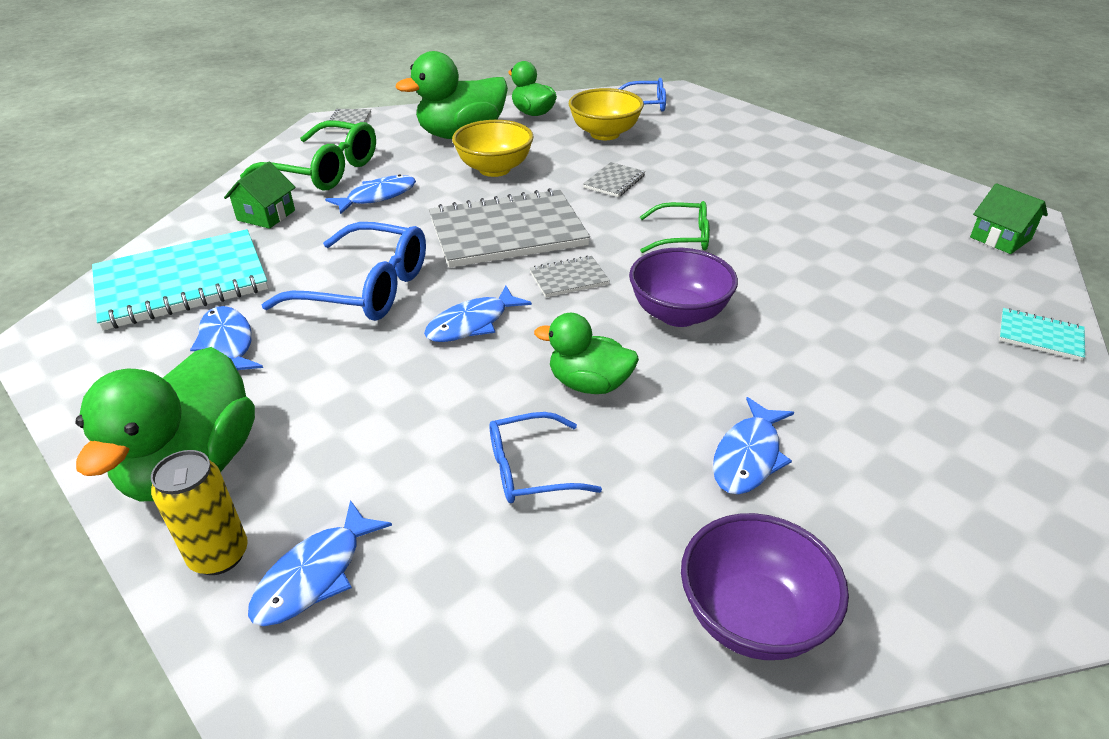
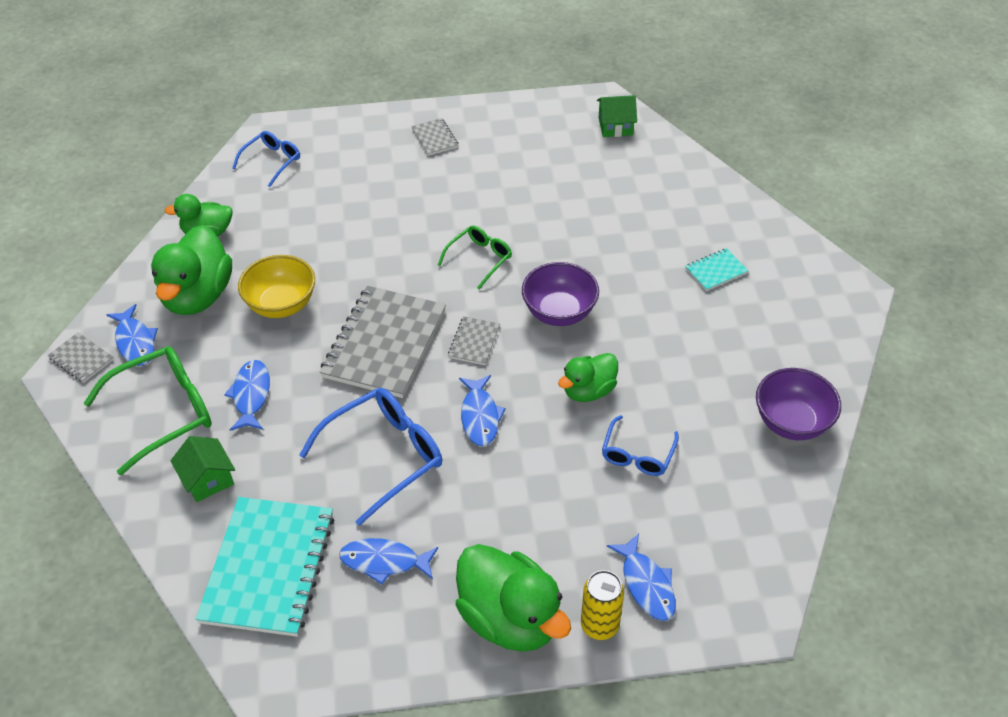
camera: 55 degrees left, 10 degrees up
yellow bowl [569,88,644,140] -> none
grey notebook [583,162,645,197] -> grey notebook moved to [411,118,458,156]
blue fish [713,397,794,495] -> blue fish moved to [106,304,158,366]
turquoise notebook [999,308,1085,361] -> turquoise notebook moved to [685,248,748,291]

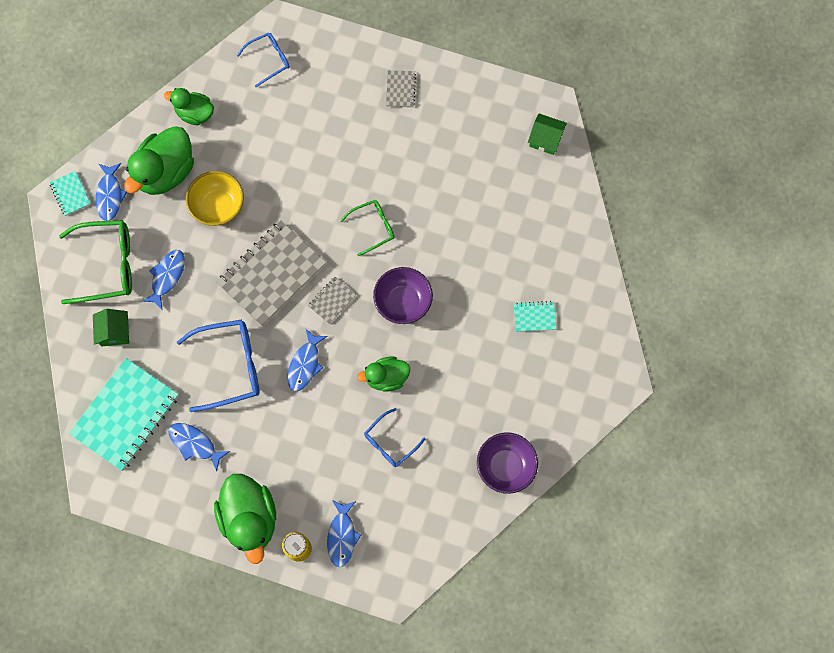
camera: 25 degrees right, 25 degrees up
grey notebook [48,332,114,383] -> turquoise notebook [49,171,91,216]

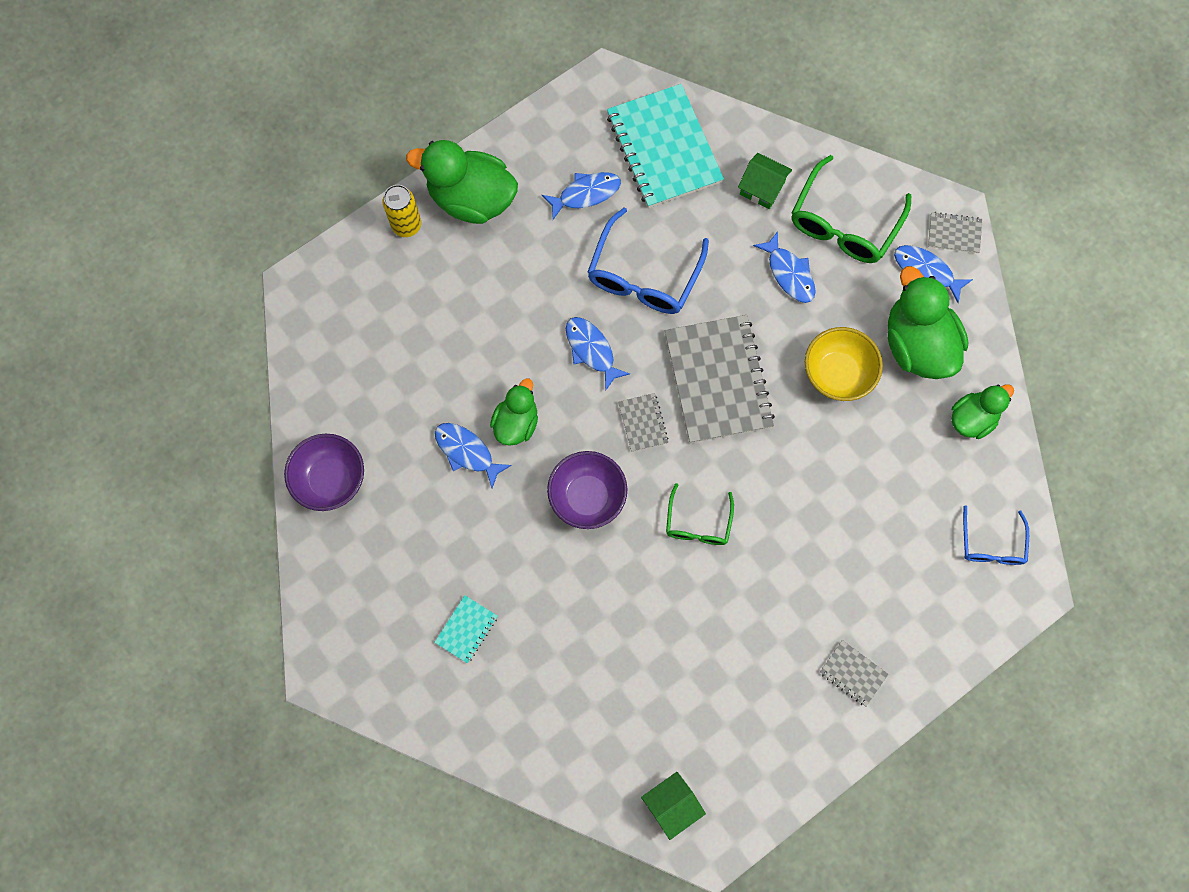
camera: 125 degrees right, 0 degrees up
turquoise notebook [49,171,91,216] -> grey notebook [928,212,982,253]
blue fish [327,500,361,567] -> blue fish moved to [435,423,512,488]
blue glasses [364,408,425,467] -> none

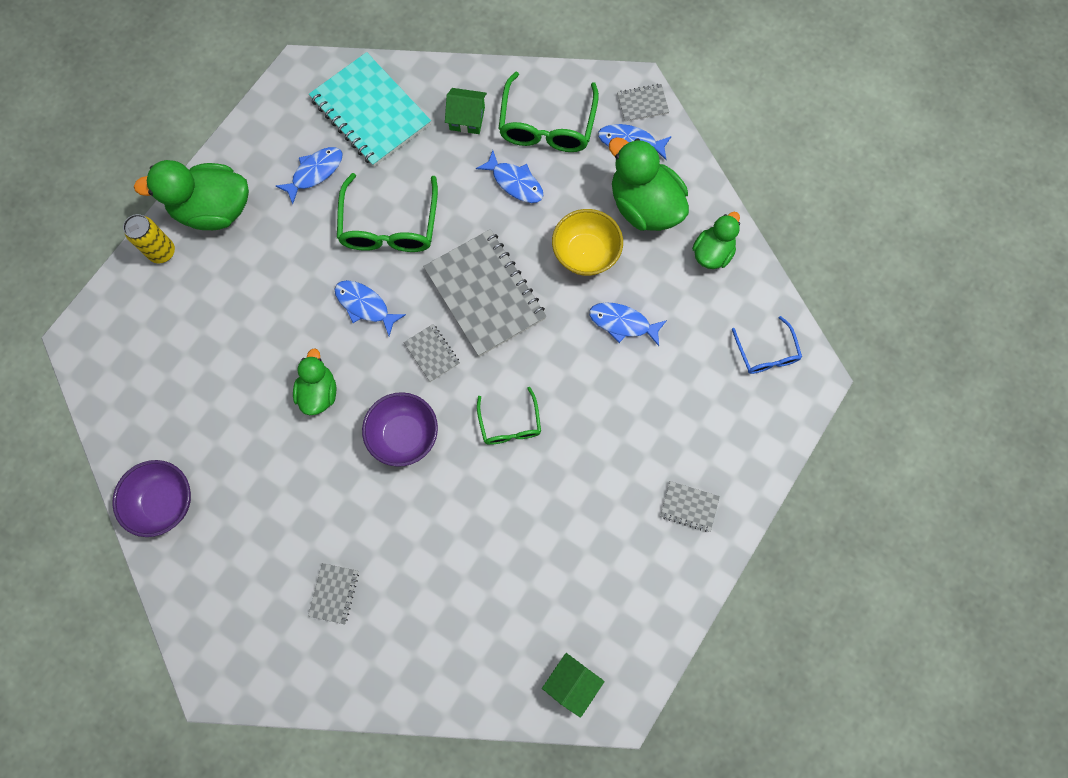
camera: 20 degrees left, 0 degrees up
turquoise notebook [434,595,498,664] -> grey notebook [308,563,359,624]
blue fish [435,423,512,488] -> blue fish moved to [589,302,667,346]
blue glasses [587,208,709,314] -> green glasses [337,173,438,252]

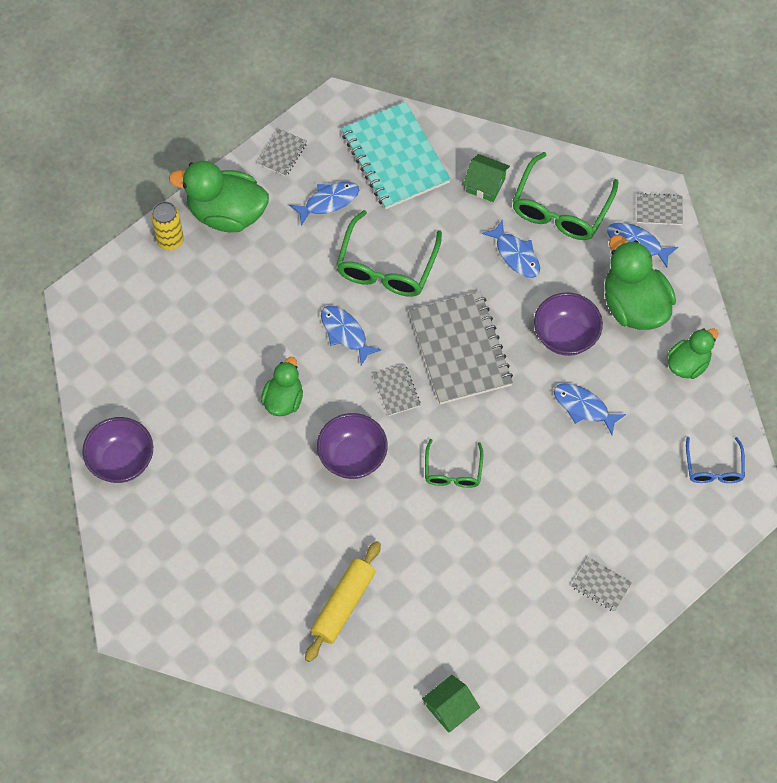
camera: 15 degrees right, 10 degrees down
grey notebook [308,563,359,624] -> grey notebook moved to [258,129,307,176]
yellow bowl [552,209,623,276] -> purple bowl [534,292,603,356]
none -> yellow rolling pin [305,541,381,662]

